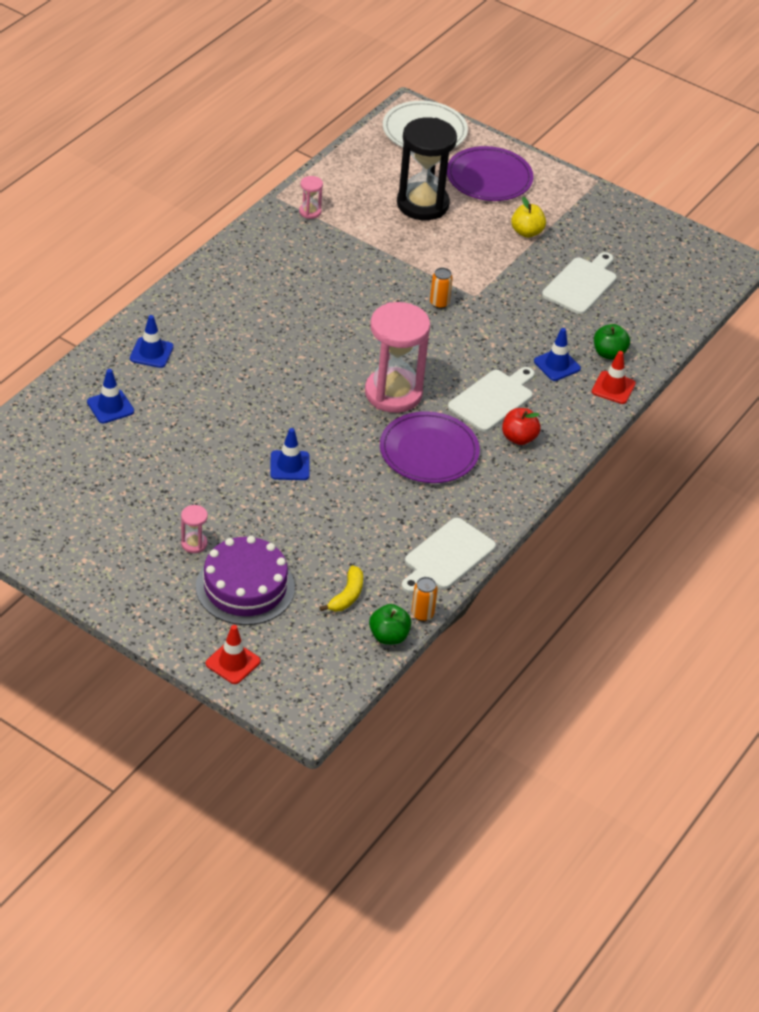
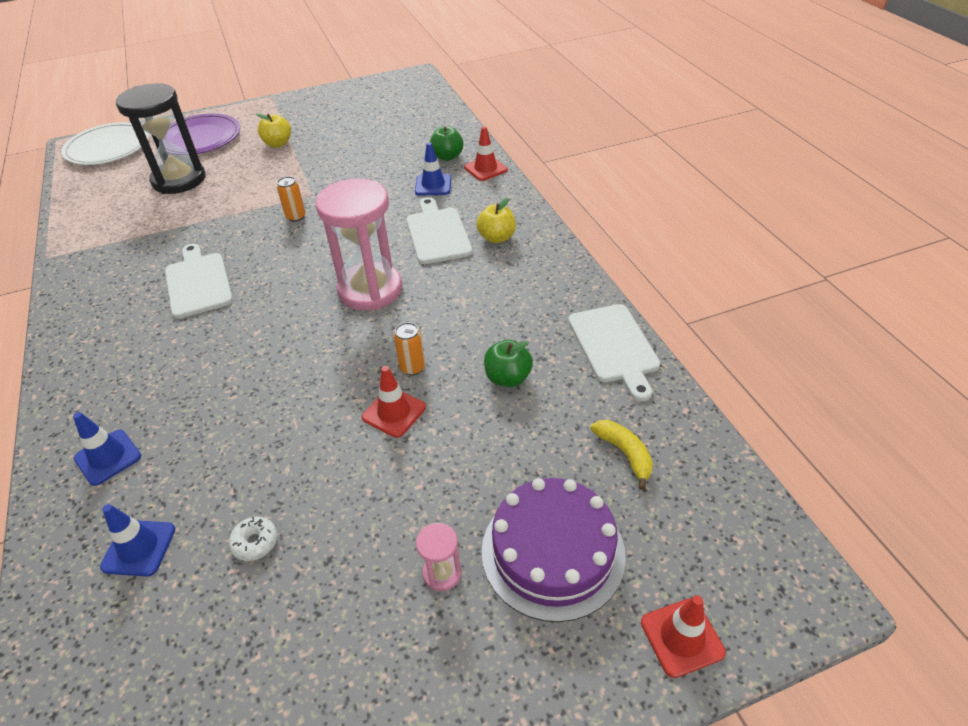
camera: 50 degrees left, 0 degrees up
blue traffic cone [270,428,310,480] -> red traffic cone [362,366,426,438]
pink hourglass [299,176,323,219] -> none
green apple [369,604,411,645] -> green apple moved to [484,340,533,387]
purple plate [380,411,480,483] -> none
orange can [412,577,438,621] -> orange can moved to [394,322,425,376]
red apple [502,408,541,445] -> yellow apple [476,198,516,243]
white cutting board [542,252,617,314] -> white cutting board moved to [165,243,233,319]
none -> white donut [229,516,278,561]

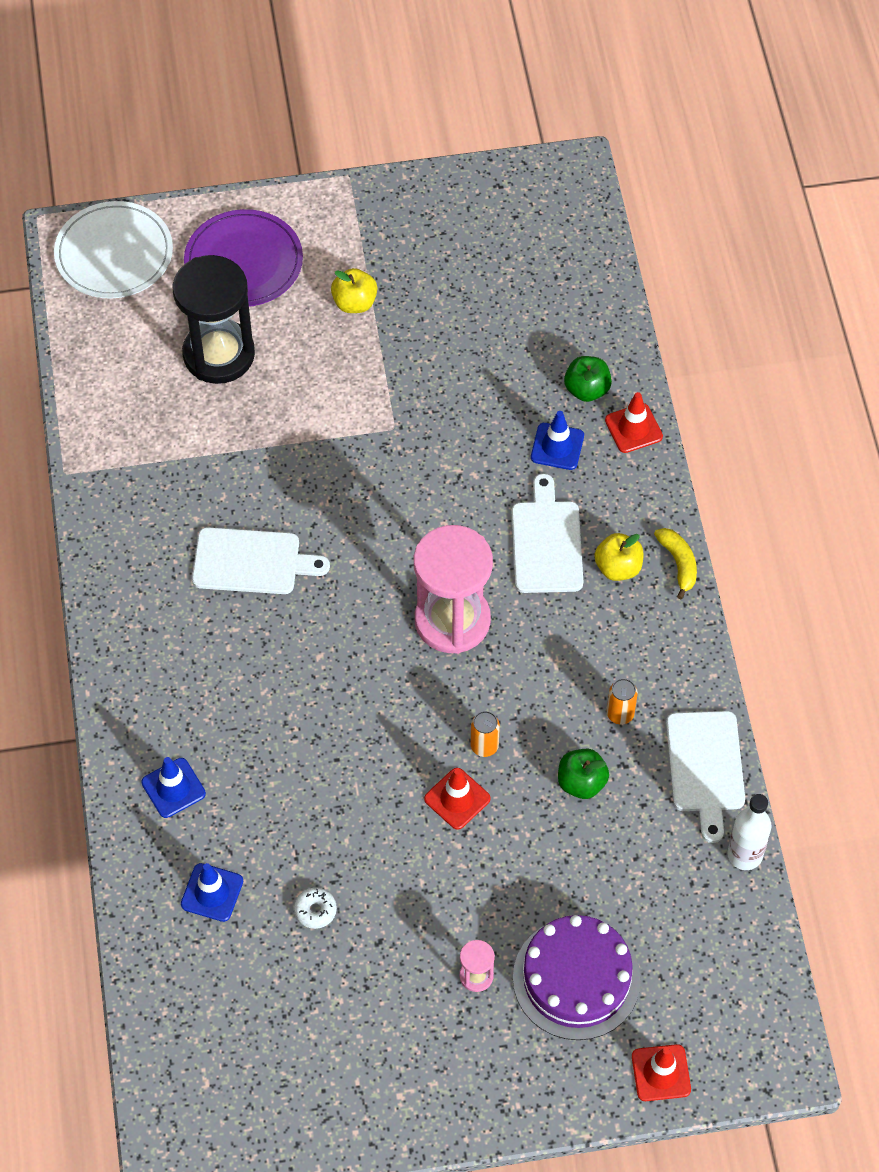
camera: 10 degrees right, 15 degrees up
white cutting board [165,243,233,319] -> white cutting board turned 105 degrees clockwise [192,527,330,594]
orange can [277,176,306,222] -> orange can moved to [607,678,638,725]
yellow banana [591,420,653,490] -> yellow banana moved to [654,528,697,599]
none -> white bottle [727,794,771,870]

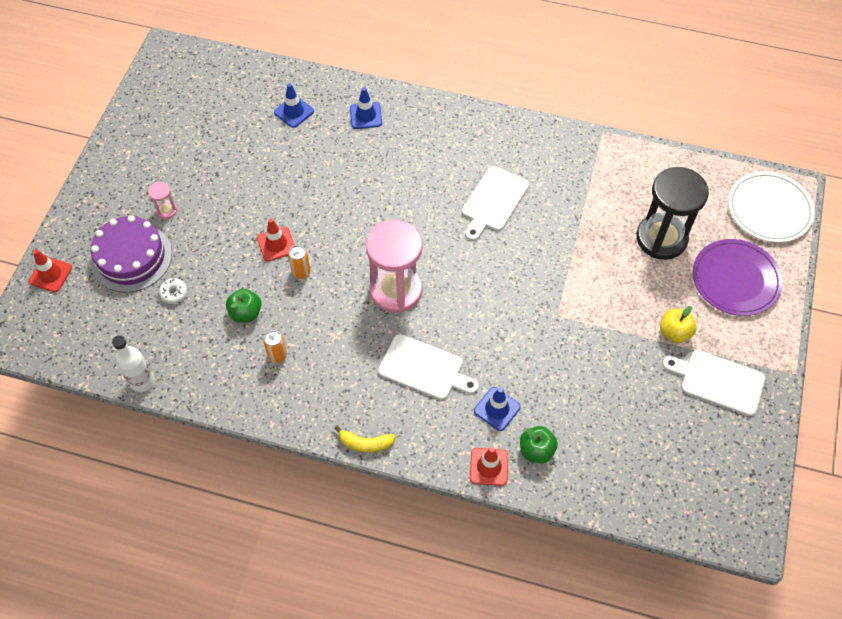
camera: 115 degrees right, 0 degrees up
white donut [294,888,337,929] -> white donut moved to [159,278,187,304]
yellow apple [594,533,644,581] -> none
white cutting board [666,711,745,843] -> white cutting board moved to [662,350,765,416]

